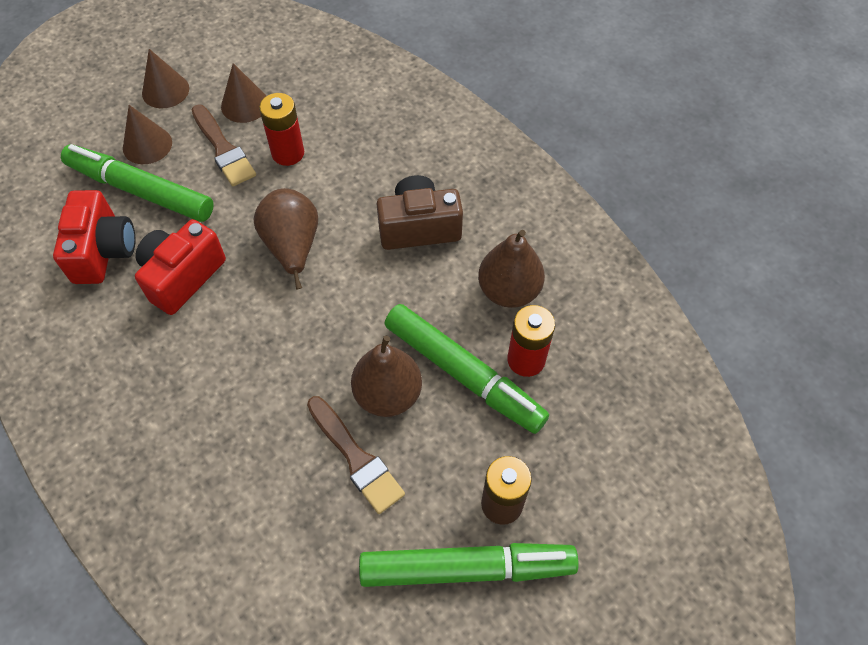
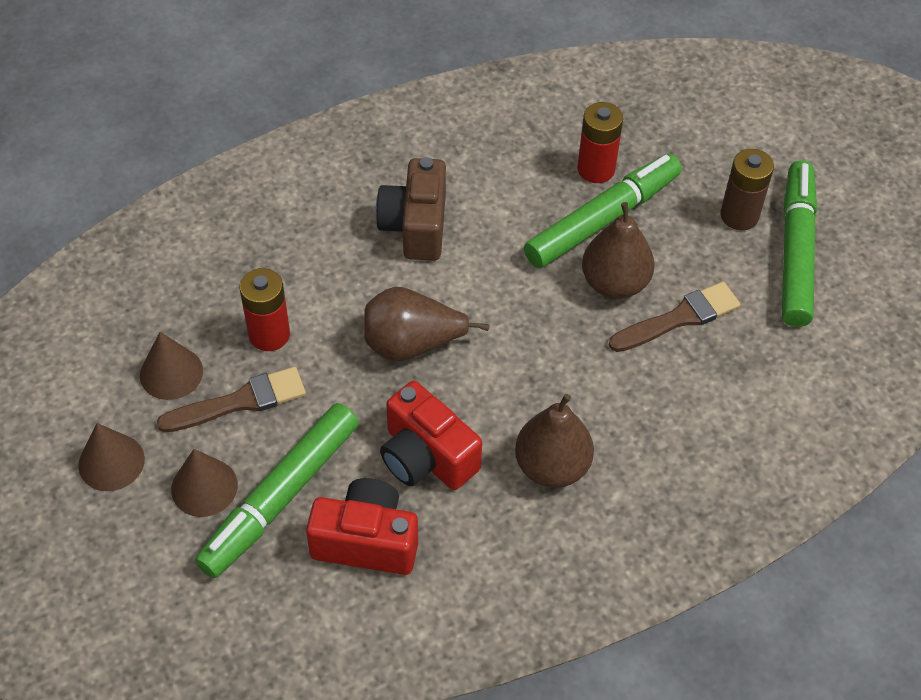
camera: 80 degrees left, 5 degrees down
brown pear [478,230,545,308] -> brown pear moved to [515,394,594,488]

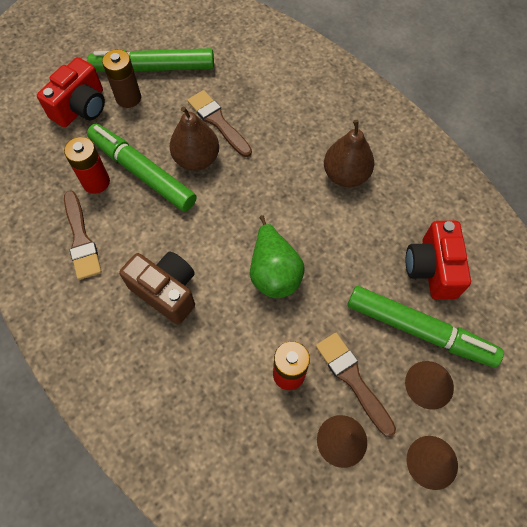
camera: 100 degrees left, 10 degrees up
brown pear [364,287,490,361] -> green pear [250,215,305,298]
brown camera [376,157,446,261] -> brown camera turned 135 degrees counterclockwise [119,252,195,325]
red camera [380,381,482,490] -> red camera moved to [37,57,105,127]
none -> brown brush [64,191,102,280]

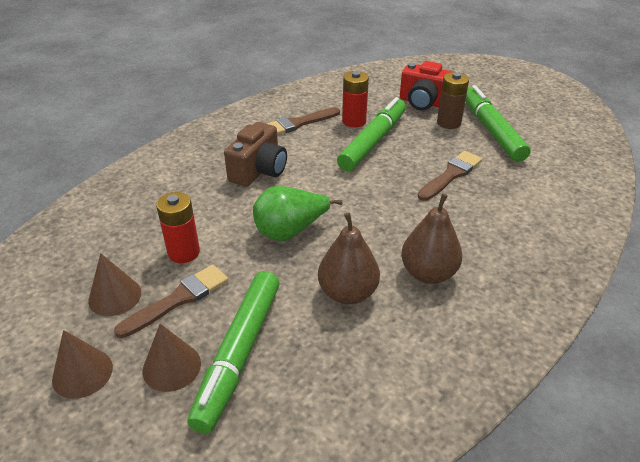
camera: 80 degrees right, 25 degrees down
brown pear [169,106,219,171] -> brown pear moved to [318,212,380,305]
red camera [406,220,471,300] -> none

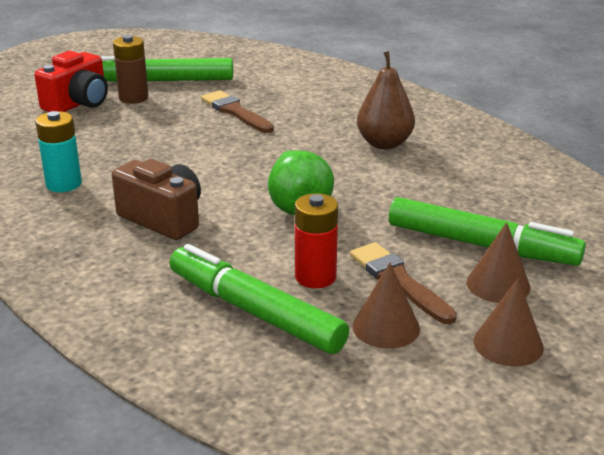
camera: 80 degrees left, 10 degrees down
brown brush [266,107,340,135] -> turquoise battery [35,111,82,192]
brown pear [318,212,380,305] -> none
green marker [337,97,406,172] -> green marker moved to [169,244,349,354]
red battery [342,71,369,128] -> none

